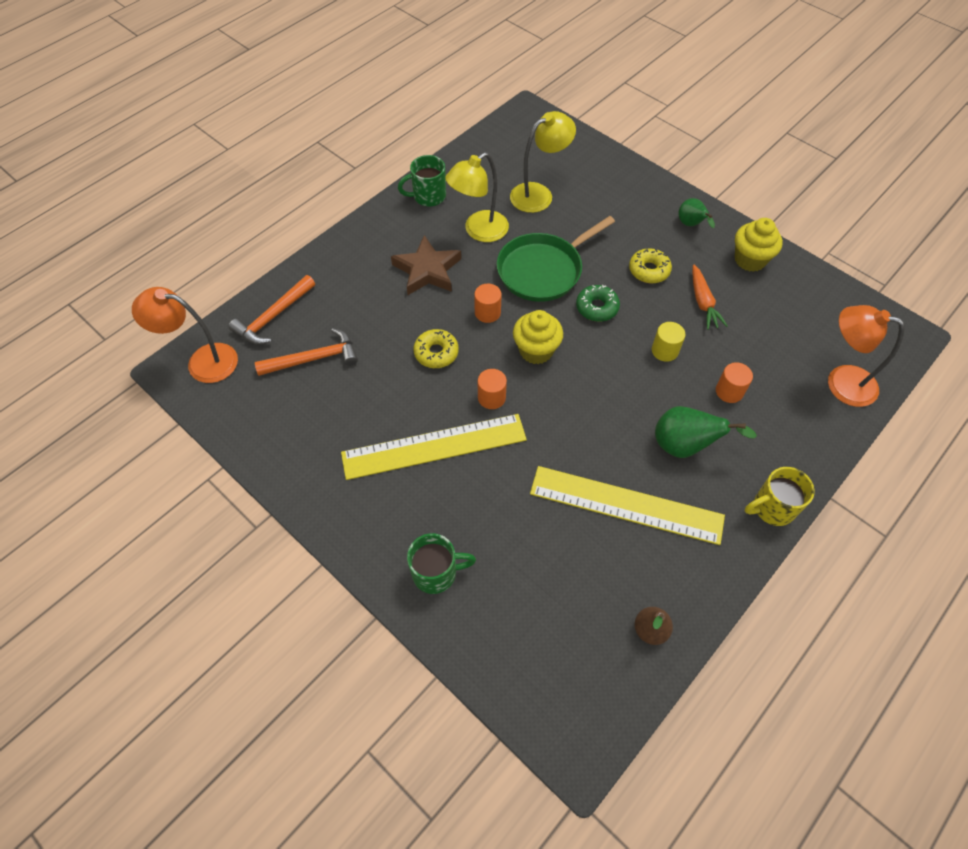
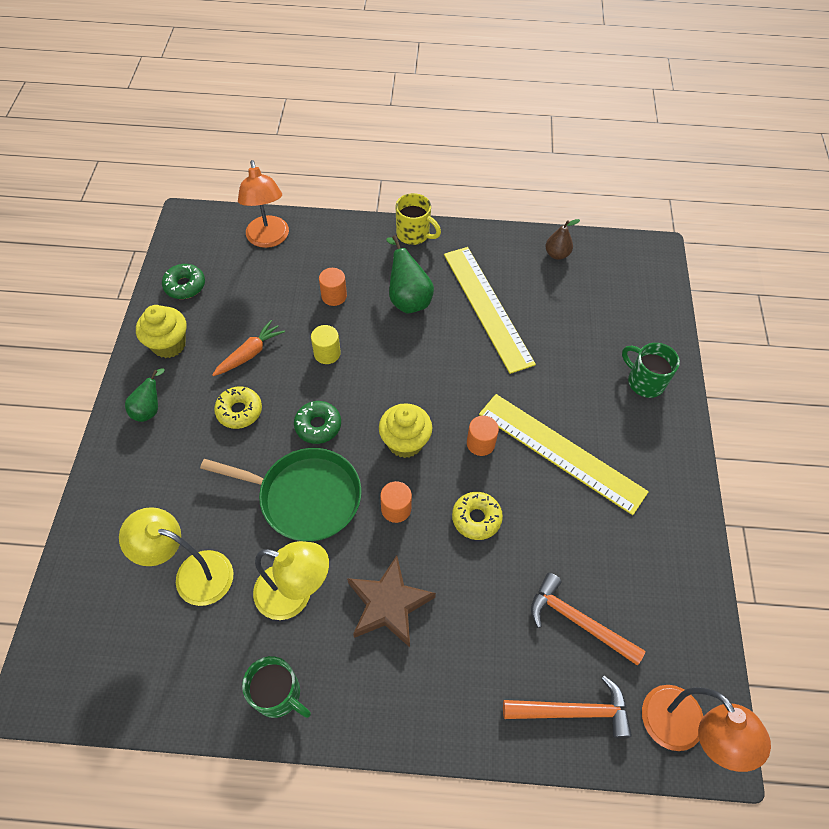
camera: 130 degrees left, 0 degrees up
none -> green donut [162,264,205,299]

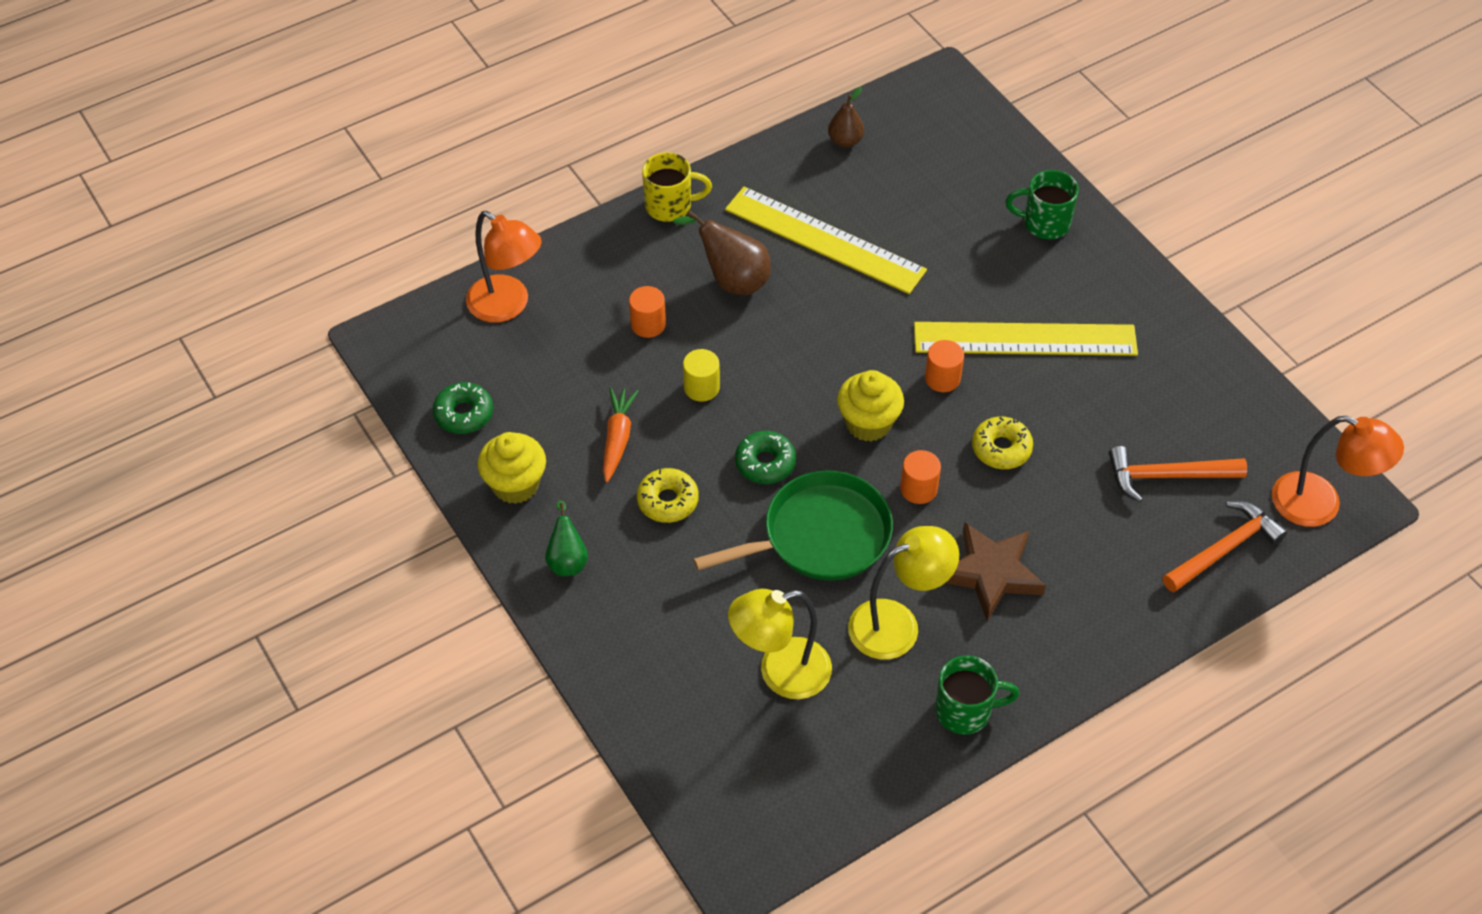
camera: 35 degrees left, 5 degrees down
green pear [386,235,434,313] -> brown pear [673,211,771,295]

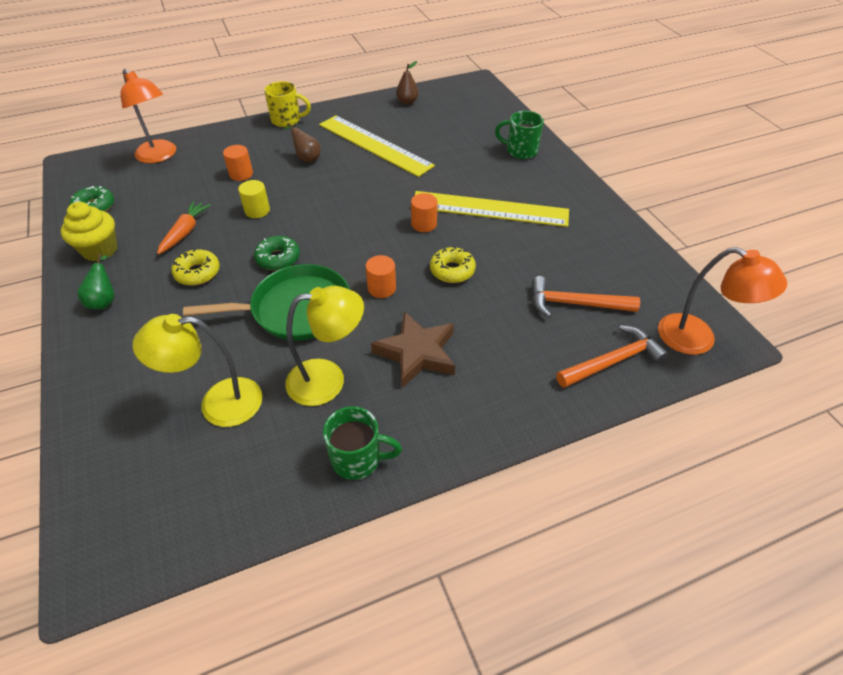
camera: 10 degrees right, 5 degrees down
brown pear [673,211,771,295] -> brown pear [284,123,321,163], size x0.64
yellow cupcake [837,370,904,442] -> none

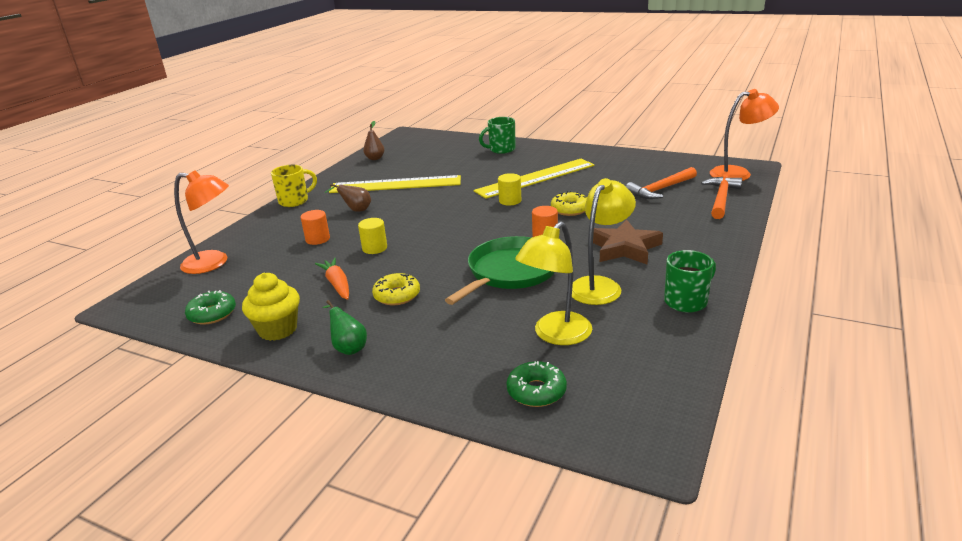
camera: 40 degrees left, 20 degrees down
green donut [254,236,300,271] -> green donut moved to [506,361,567,407]
orange cylinder [411,193,438,232] -> yellow cylinder [498,173,521,206]

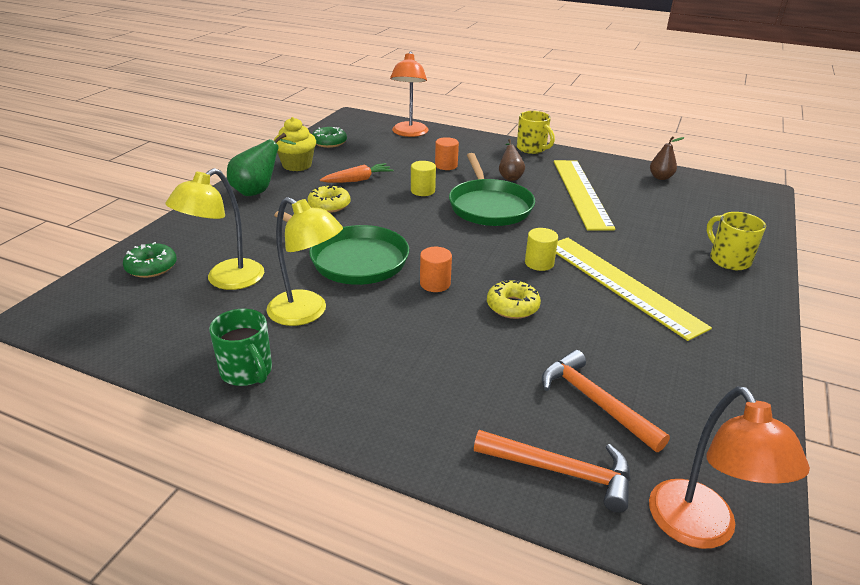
camera: 85 degrees right, 5 degrees up
green pear [322,300,367,355] -> green pear [227,133,296,196], size x1.57
green mug [479,117,516,154] -> yellow mug [707,212,766,270]
yellow lamp [515,221,592,345] -> yellow lamp turned 90 degrees counterclockwise [166,168,264,290]
brown star [593,219,663,264] -> none
none -> green pan [449,153,535,226]

